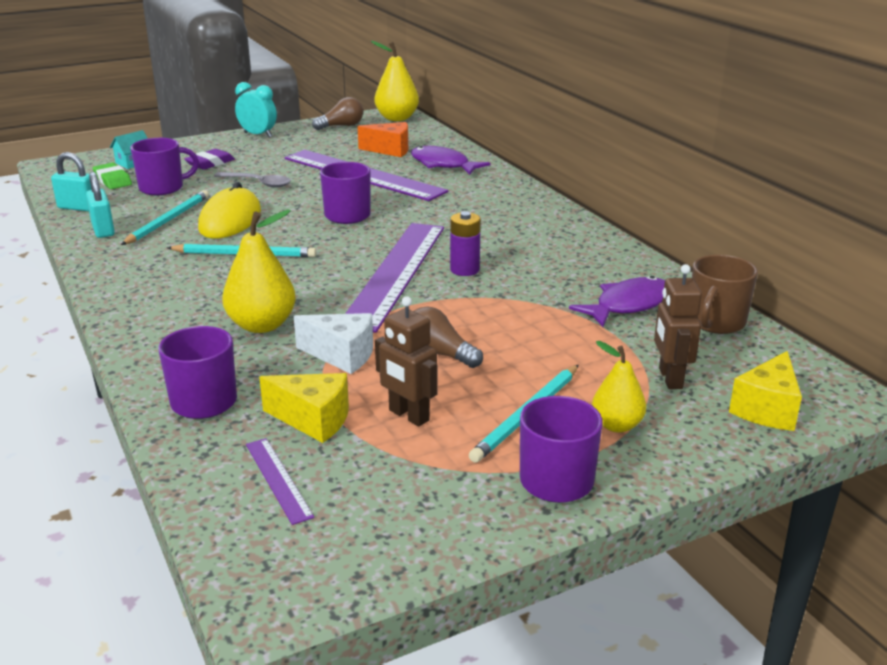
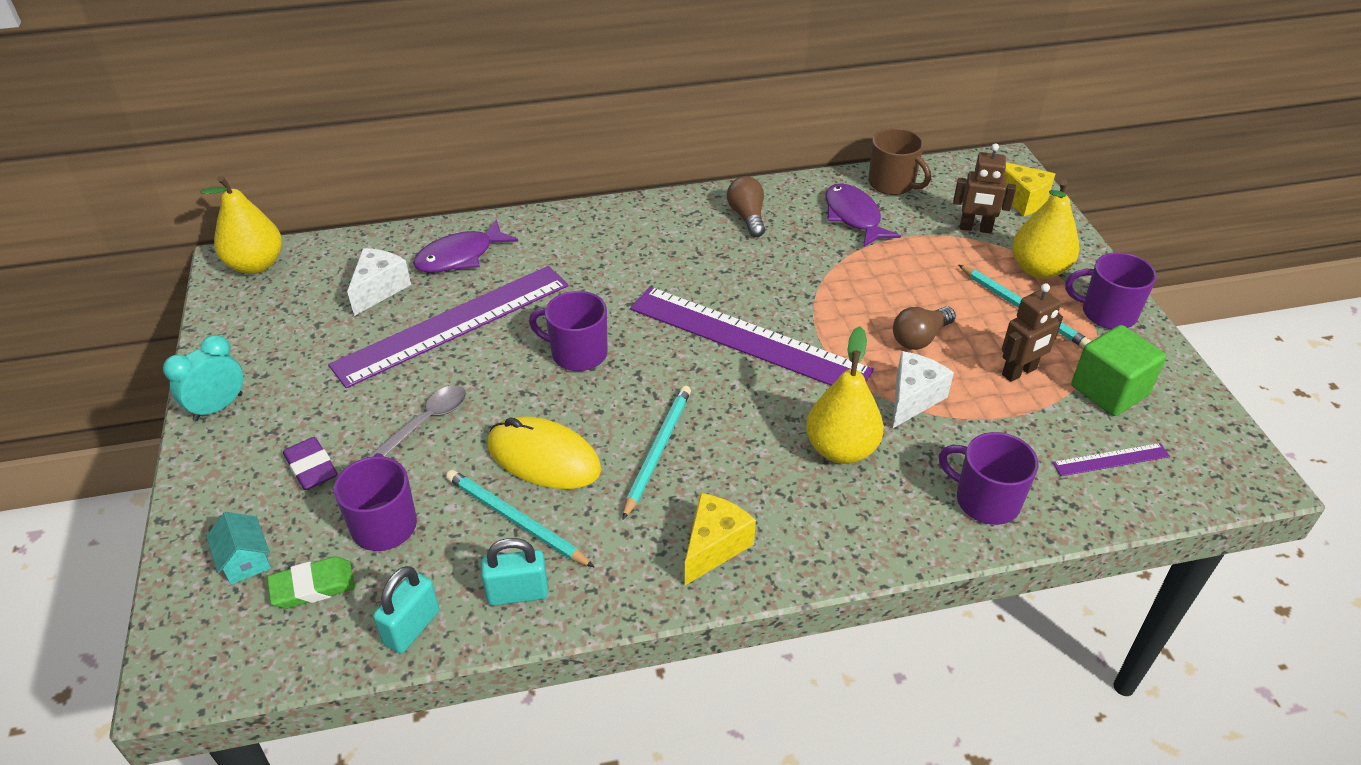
camera: 75 degrees left, 15 degrees up
yellow cheese [259,373,349,443] -> yellow cheese moved to [685,493,756,585]
brown light bulb [312,97,363,130] -> brown light bulb moved to [727,176,765,237]
orange cheese [357,122,408,157] -> white cheese [347,248,411,316]
purple battery [450,211,481,276] -> none
yellow pear [592,341,646,433] -> yellow pear [1012,180,1079,279], size x1.58
none -> green cube [1071,325,1166,416]

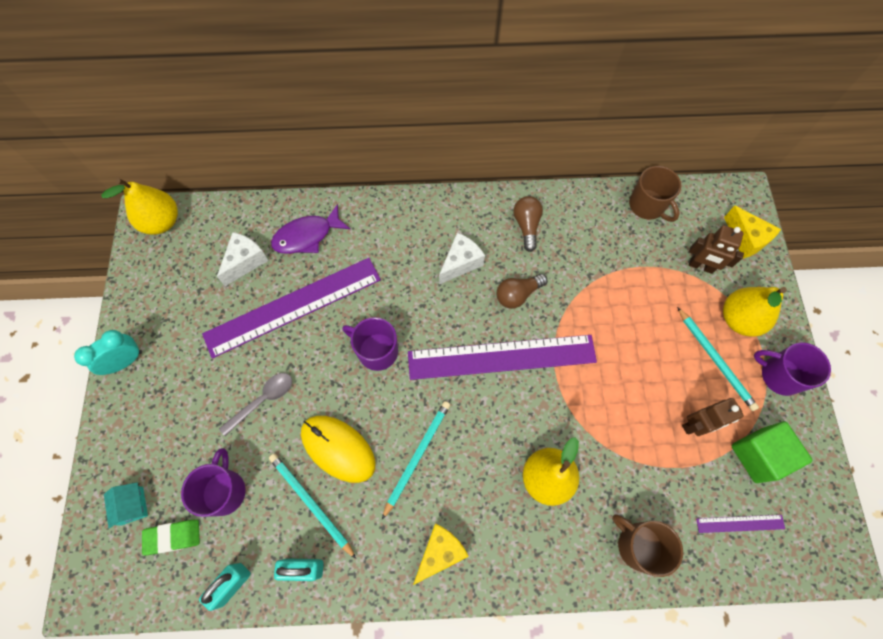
camera: 10 degrees right, 25 degrees up
purple eraser [283,437,338,490] -> none
purple ruler [630,287,874,386] -> purple ruler turned 45 degrees counterclockwise [408,335,597,380]
purple fish [825,183,901,247] -> none
brown light bulb [893,306,956,350] -> brown light bulb moved to [496,274,547,309]
white cheese [893,351,954,428] -> white cheese moved to [439,233,485,284]
purple mug [939,432,1039,525] -> brown mug [612,514,683,577]

